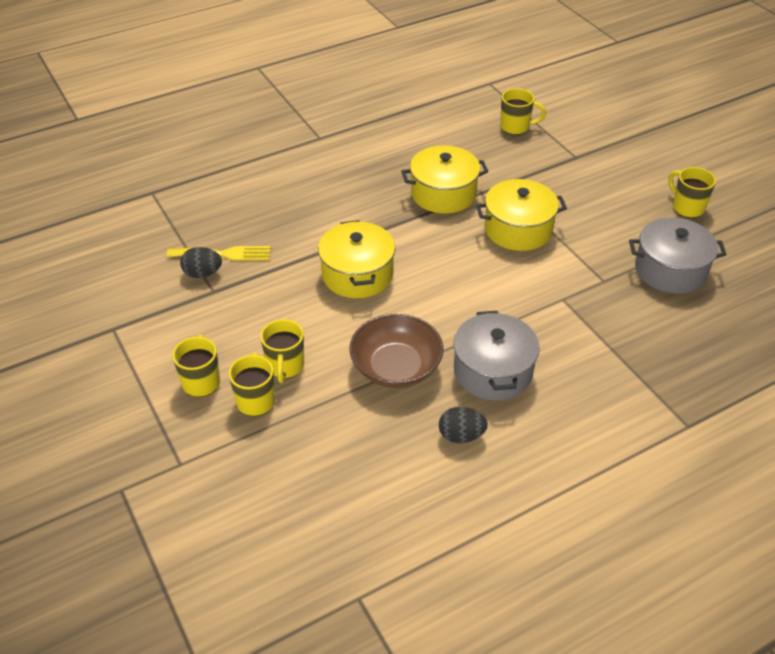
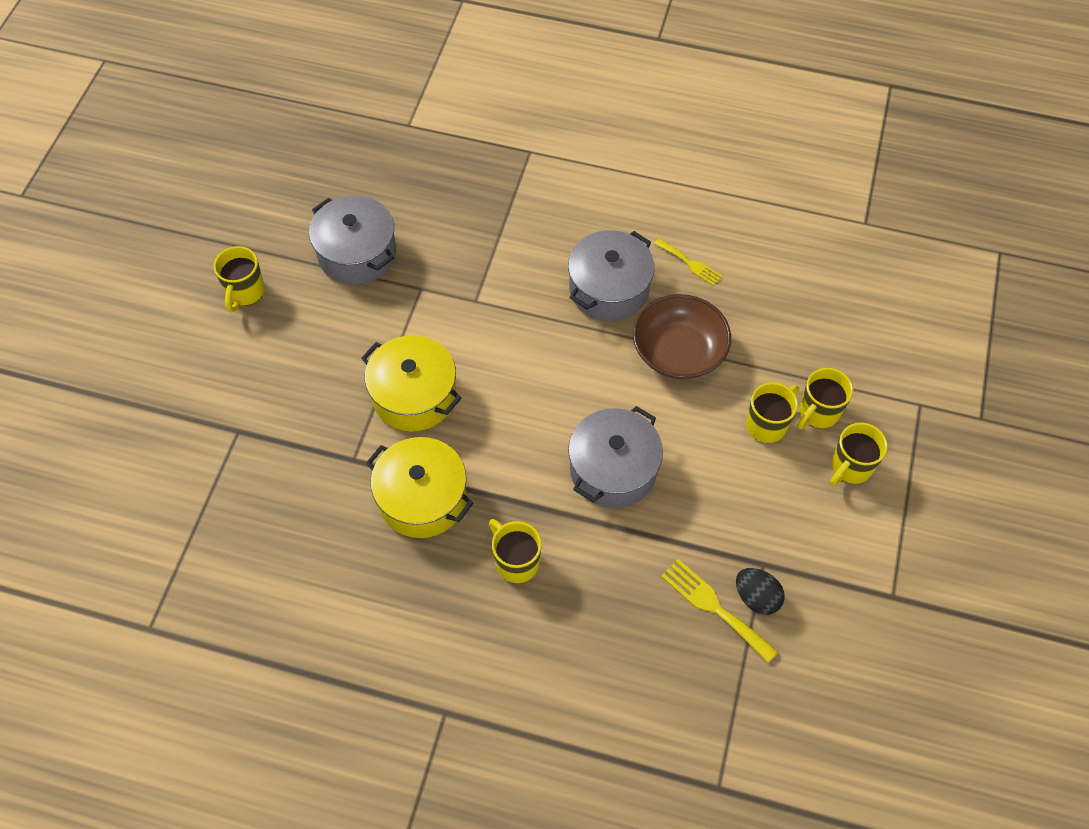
camera: 135 degrees left, 15 degrees up
yellow pot [318,220,396,298] -> grey pot [568,406,663,508]
black egg [439,407,488,443] -> yellow fork [654,238,723,286]
yellow mug [500,88,546,135] -> yellow mug moved to [489,519,542,583]

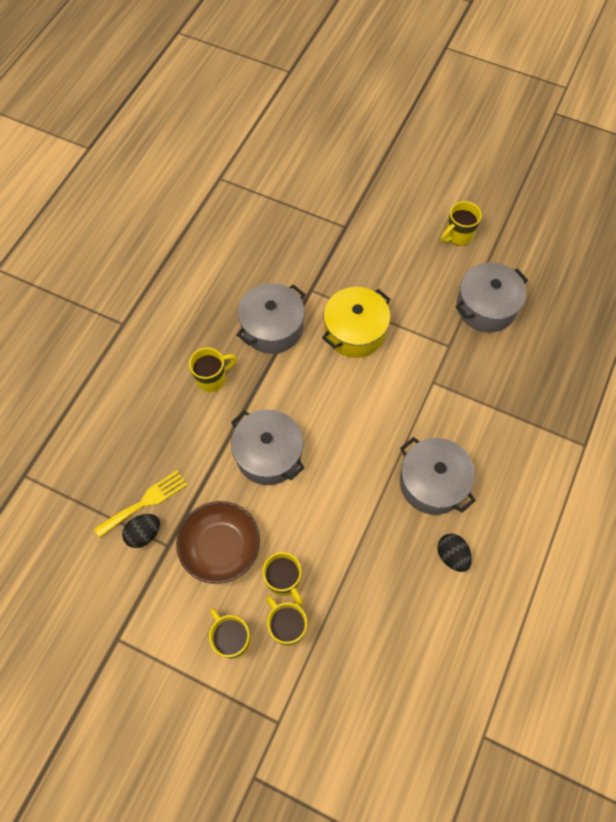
camera: 100 degrees right, 5 degrees up
yellow mug [214,246,265,312] -> yellow mug turned 60 degrees counterclockwise [441,201,482,246]
yellow pot [366,437,473,538] -> grey pot [237,283,305,354]
brown bowl [633,294,731,379] -> brown bowl moved to [176,501,260,584]
yellow fork [654,238,723,286] -> black egg [437,534,472,572]

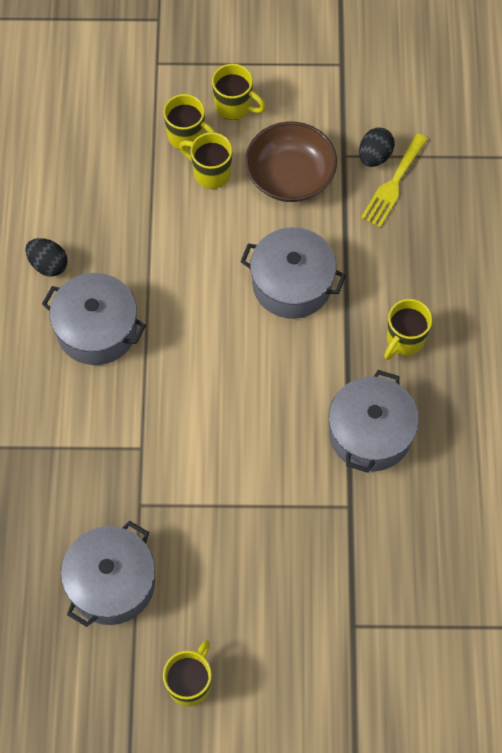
camera: 155 degrees right, 0 degrees up
yellow pot [322,287,391,358] -> none

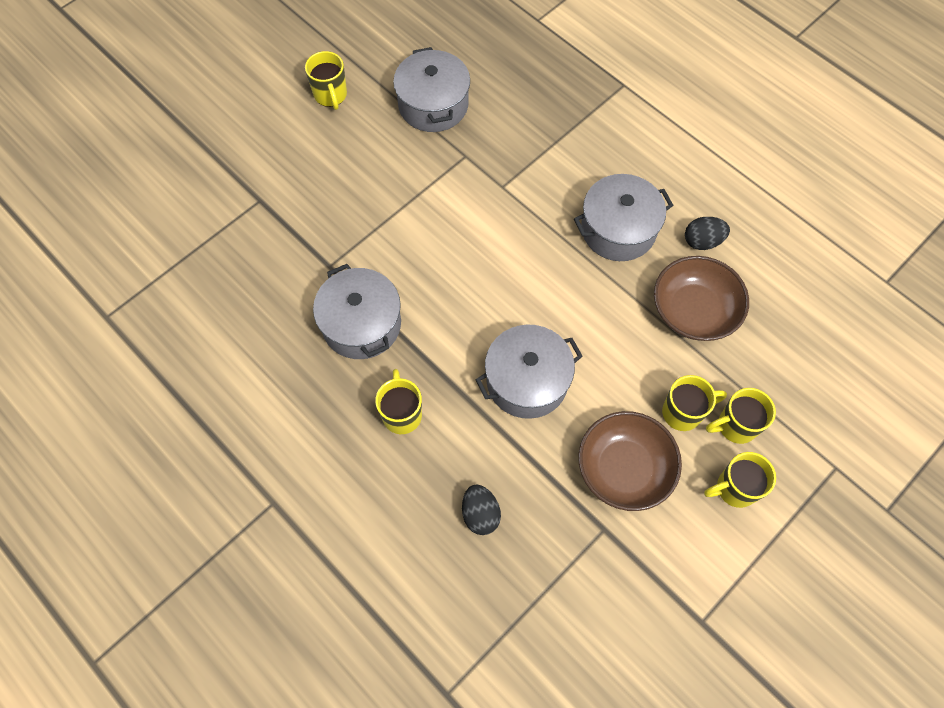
camera: 135 degrees right, 0 degrees up
black egg [359,128,395,167] -> black egg moved to [462,484,501,535]
yellow fork [361,133,428,227] -> none
none -> brown bowl [654,256,749,341]

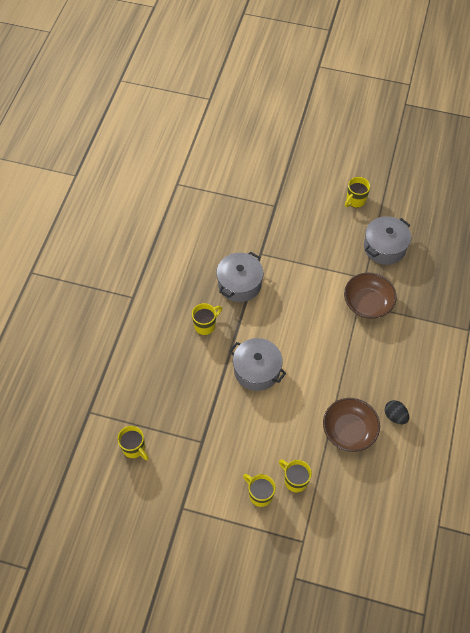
camera: 60 degrees right, 5 degrees down
black egg [462,484,501,535] -> none
grey pot [574,174,674,261] -> none
brown bowl [578,411,682,511] -> brown bowl moved to [344,273,397,319]
yellow mug [662,375,727,431] -> yellow mug moved to [117,426,149,460]

